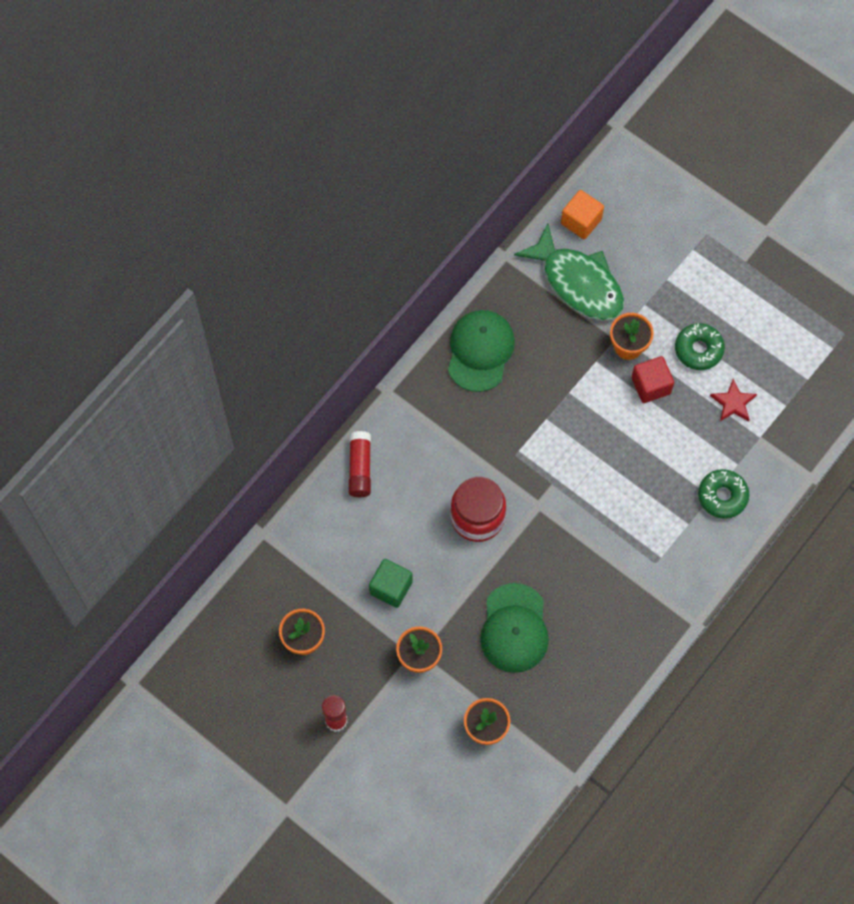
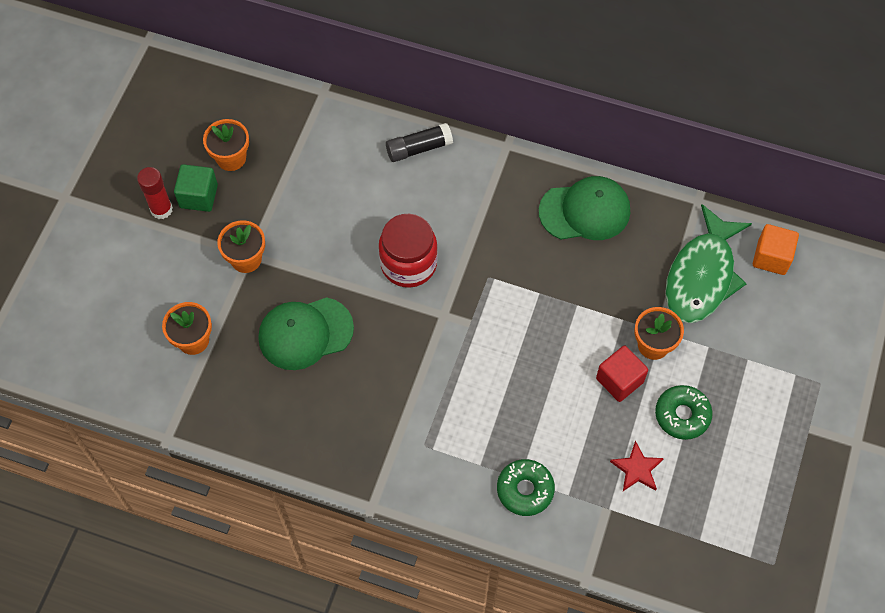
camera: 70 degrees right, 5 degrees down
red glue stick [348,431,371,497] -> black glue stick [386,123,453,162]
green cube [369,559,413,608] -> green cube moved to [174,164,218,212]

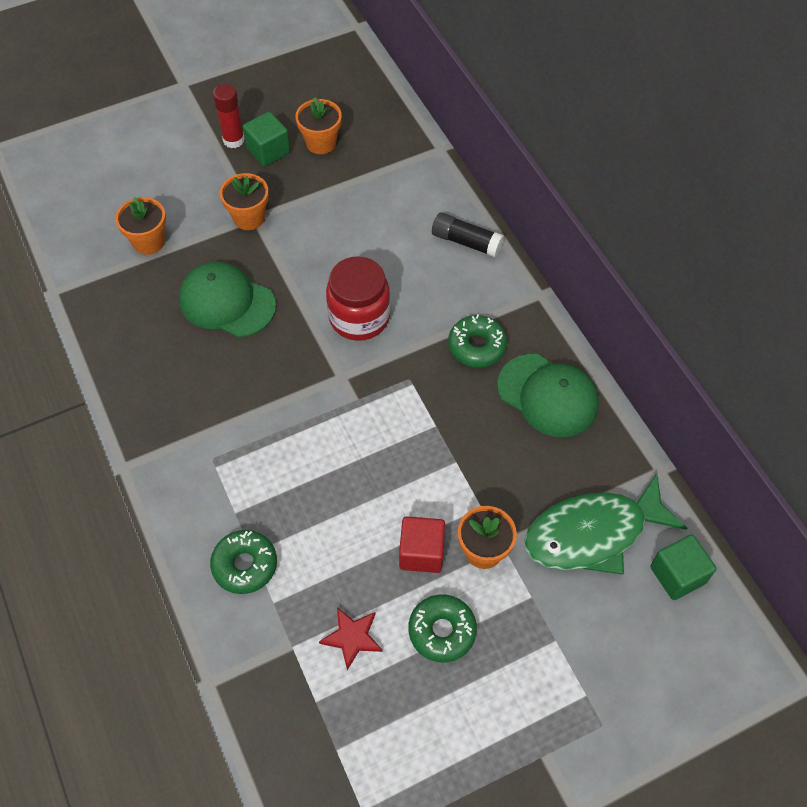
camera: 45 degrees right, 5 degrees down
orange cube [753,224,799,275] -> green cube [650,534,716,600]
none -> green donut [448,314,507,368]

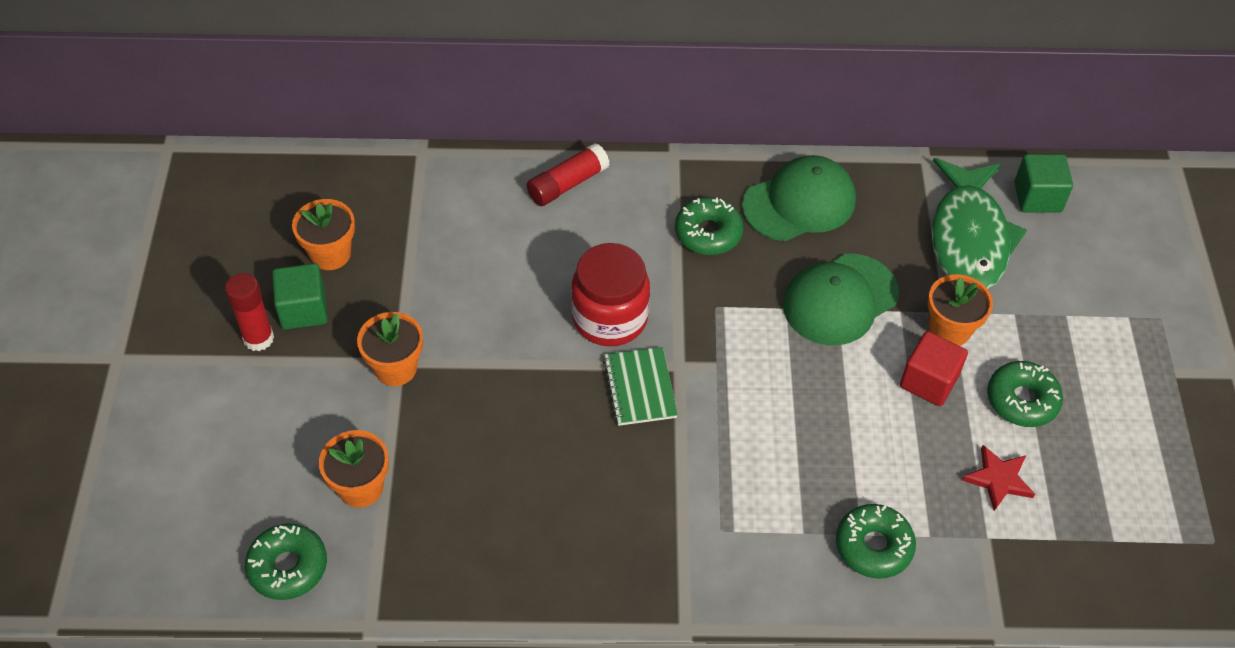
camera: 65 degrees left, 5 degrees down
green cap [179,262,276,337] -> green cap moved to [783,254,899,345]
black glue stick [432,213,504,257] -> red glue stick [527,143,610,206]
none -> green donut [245,523,327,600]
none -> green notebook [603,347,678,426]

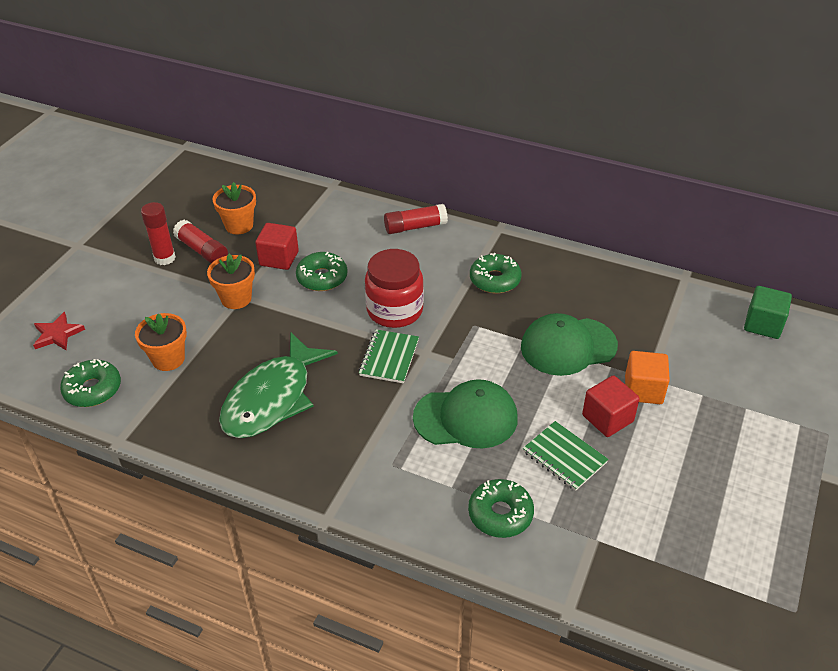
camera: 25 degrees right, 10 degrees down
green cube [272,263,328,330] -> red glue stick [173,220,228,263]
green cap [742,155,856,241] -> green cap moved to [413,379,518,448]
orange flower pot [928,274,993,346] -> orange cube [625,351,670,404]
green fish [931,158,1027,289] -> green fish moved to [219,332,338,438]
red star [962,445,1035,511] -> red star moved to [33,312,85,350]
green donut [987,361,1063,427] -> green donut moved to [296,252,347,291]
none -> red cube [255,223,299,270]
none -> green notebook [523,421,609,491]

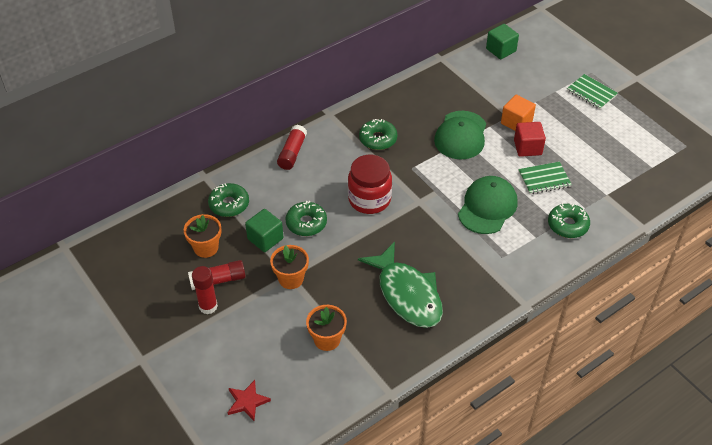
camera: 60 degrees left, 5 degrees up
green donut [60,359,121,407] -> green donut moved to [208,183,249,217]
red cube [255,223,299,270] -> green cube [245,209,283,252]
green notebook [358,329,419,384] -> green notebook moved to [567,74,618,110]

